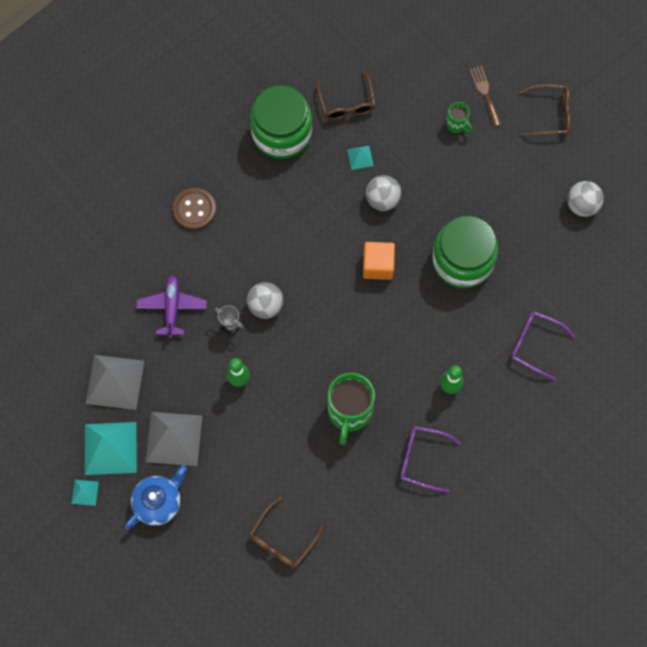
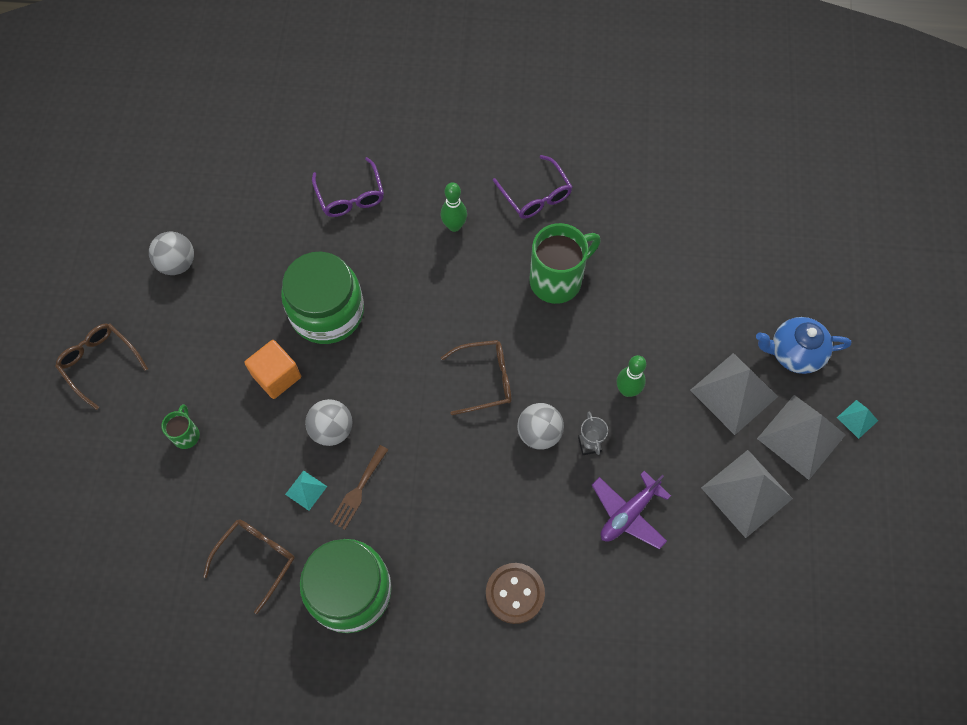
camera: 135 degrees left, 5 degrees down
turquoise pyramid [85,422,137,475] -> grey pyramid [757,395,846,480]
brown glasses [249,497,323,568] -> brown glasses moved to [441,340,512,415]
orange cube [363,242,395,280] -> orange cube moved to [244,340,301,399]
brown fork [469,66,501,127] -> brown fork moved to [330,445,388,530]

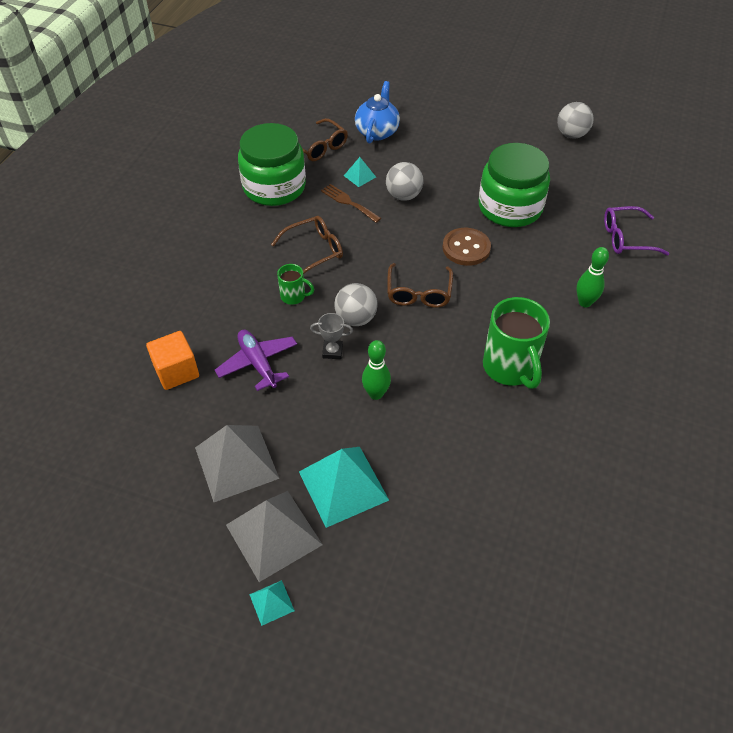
camera: 105 degrees right, 15 degrees down
brown glasses [55,324,148,410] -> brown glasses moved to [271,216,343,274]
green mug [162,404,200,449] -> green mug moved to [277,264,314,305]
orange cube [244,340,301,399] -> orange cube moved to [146,331,199,390]
brown button [486,563,545,624] -> brown button moved to [443,228,491,266]
purple glasses [493,155,572,219] -> none
grey pyramid [690,353,778,435] -> turquoise pyramid [299,447,389,528]
blue teapot [756,317,851,374] -> blue teapot moved to [355,81,400,144]

